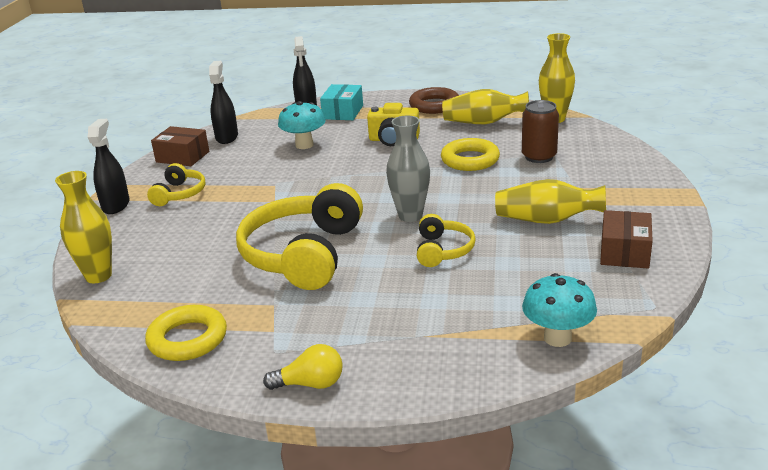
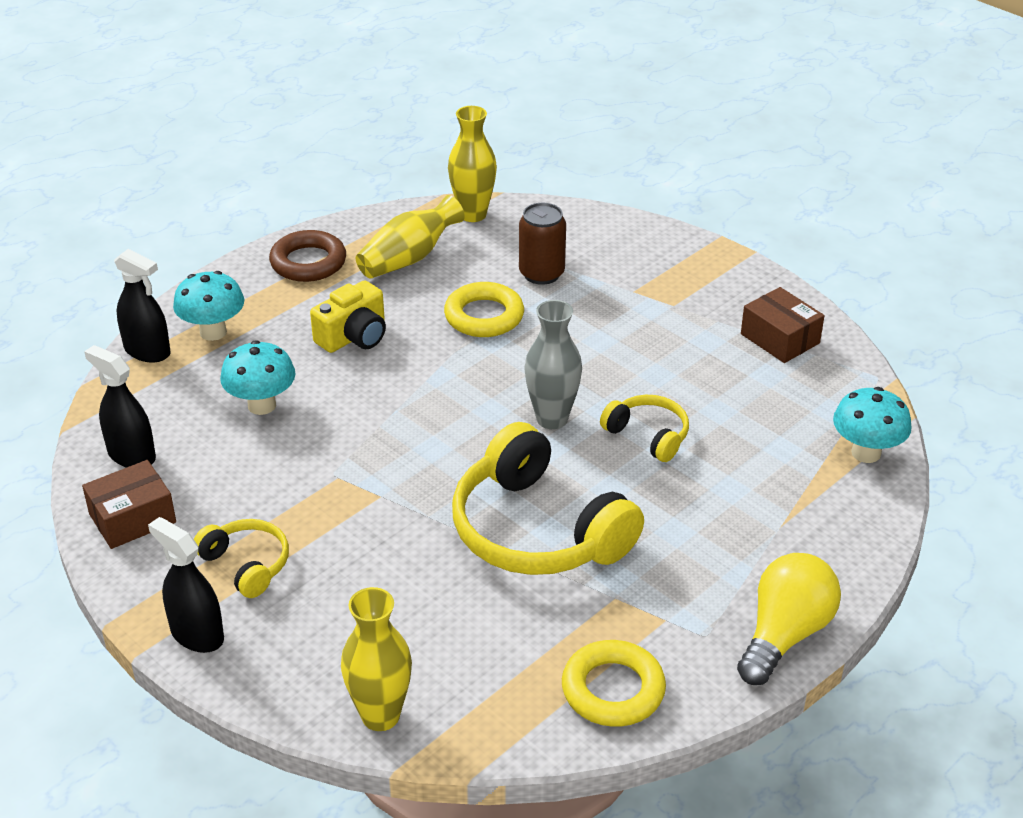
camera: 55 degrees left, 10 degrees up
yellow light bulb [263,344,343,390] -> yellow light bulb [737,553,841,685], size x1.62
turquoise box [320,84,363,120] -> turquoise mushroom [173,271,244,341]
yellow vase [495,179,606,224] -> none

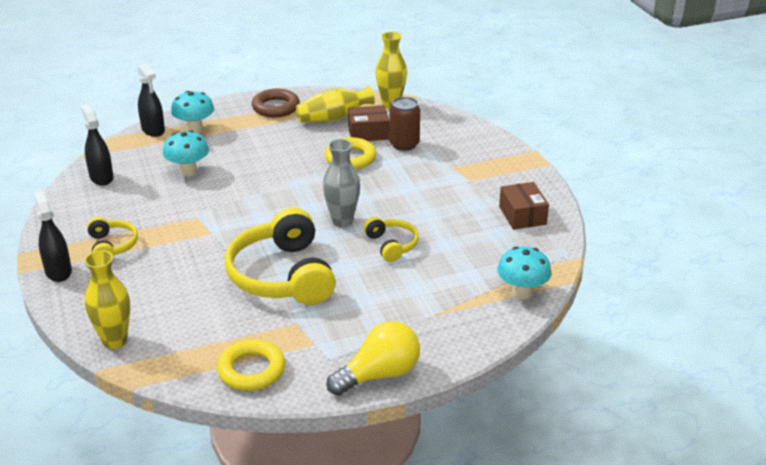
camera: 25 degrees right, 5 degrees down
brown box [82,460,176,549] -> brown box moved to [348,105,389,141]
yellow camera [310,280,386,353] -> none

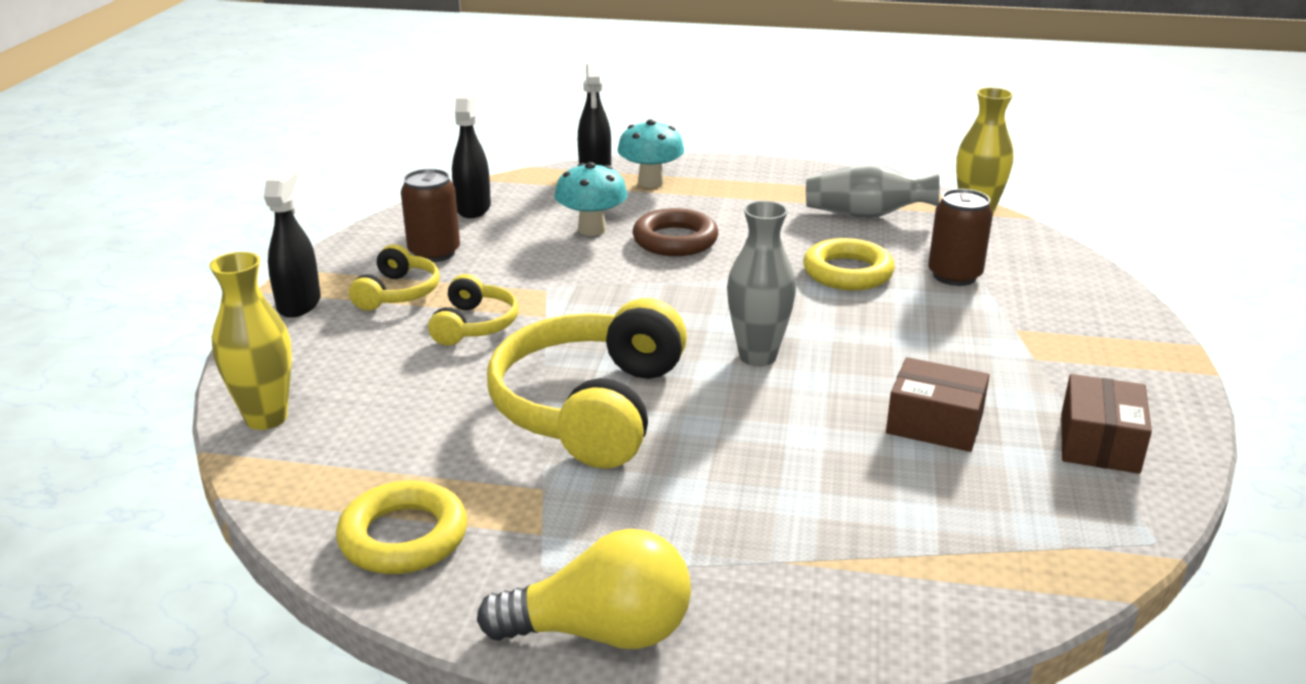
camera: 30 degrees right, 5 degrees down
brown ring [252,89,300,117] -> brown ring moved to [632,208,718,256]
yellow vase [296,85,375,123] -> grey vase [806,164,939,218]
brown box [348,105,389,141] -> brown box moved to [886,357,990,452]
yellow headphones [364,217,419,262] -> yellow headphones moved to [428,274,519,346]
turquoise mushroom [497,247,552,299] -> none
none -> brown can [401,169,460,262]

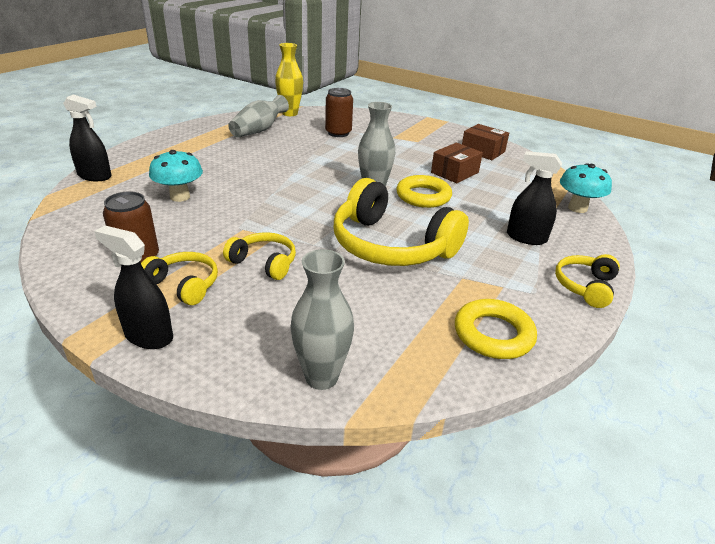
camera: 70 degrees left, 5 degrees up
yellow vase [209,252,292,430] -> grey vase [290,249,354,390]
black spray bottle [452,91,491,218] -> black spray bottle moved to [507,151,562,245]
yellow light bulb [477,529,691,649] -> yellow headphones [555,254,620,308]
turquoise mushroom [617,119,684,188] -> turquoise mushroom moved to [560,163,612,213]
brown ring [632,208,718,256] -> none
yellow ring [803,238,895,290] -> yellow ring moved to [396,175,452,208]

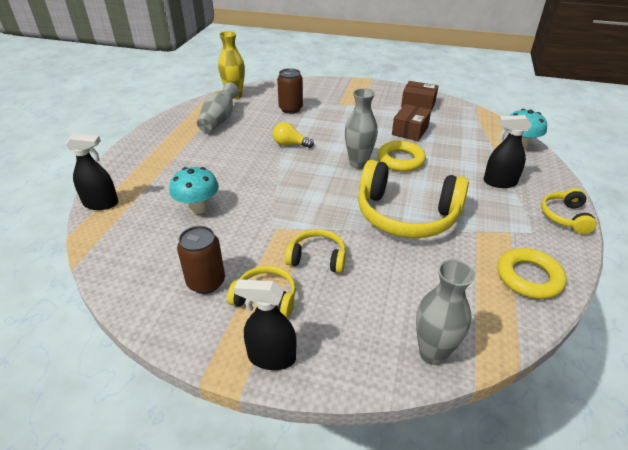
camera: 15 degrees left, 5 degrees up
none -> yellow light bulb [273,122,314,148]

